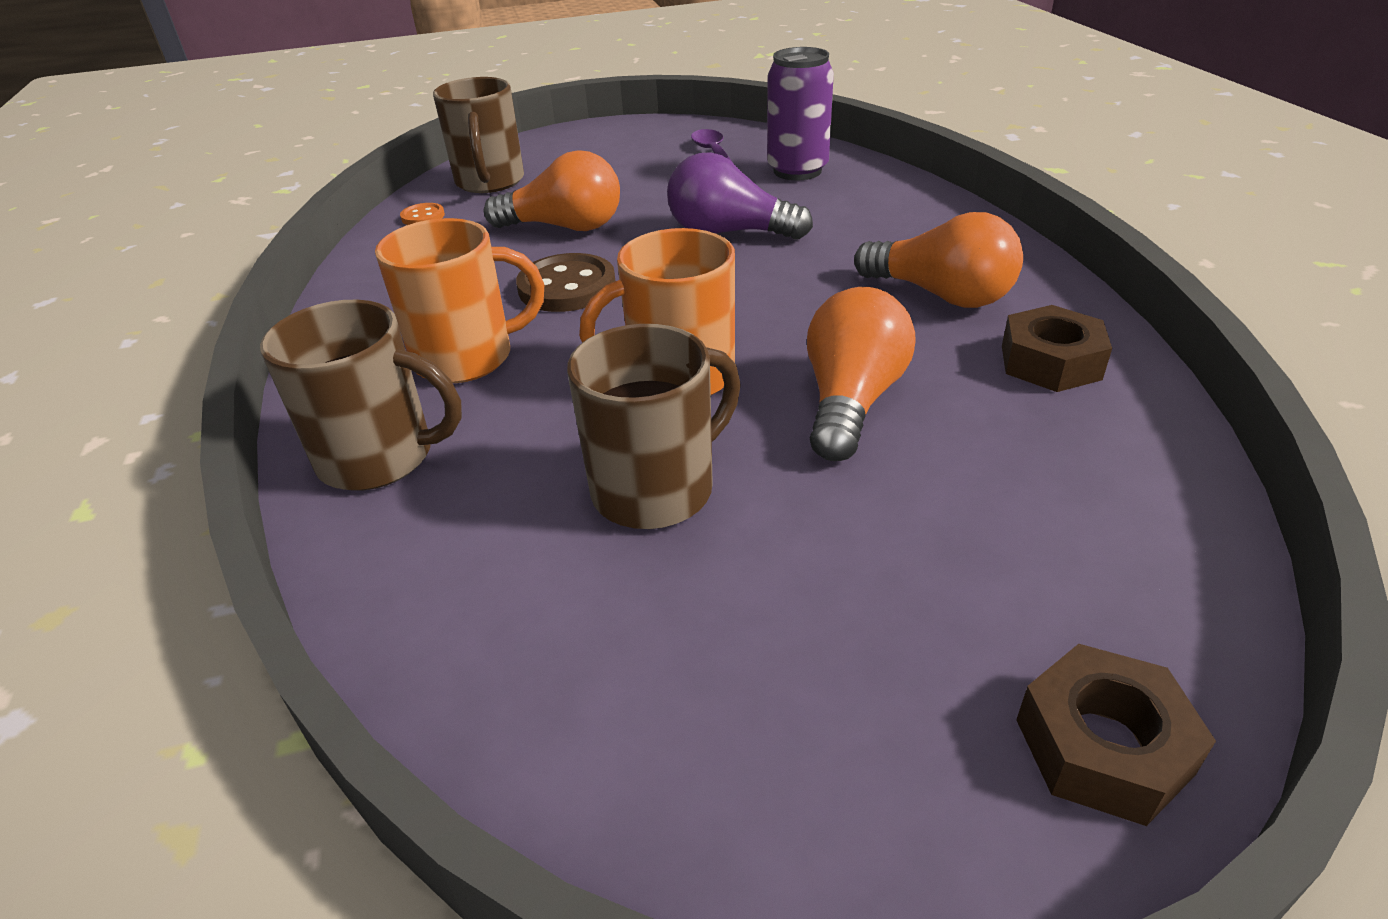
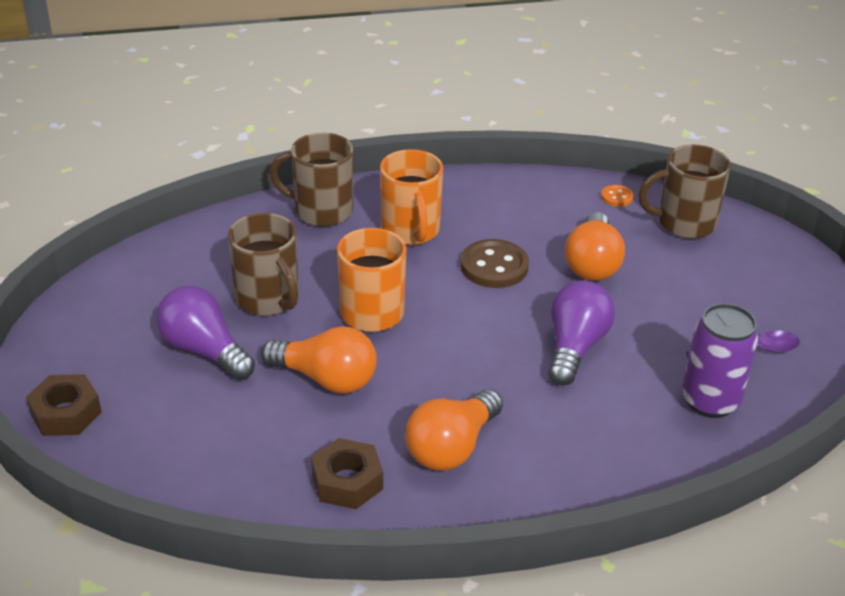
camera: 90 degrees right, 0 degrees up
brown mug [260,300,462,491] -> brown mug turned 90 degrees clockwise [269,133,353,227]
none -> purple light bulb [156,286,255,380]

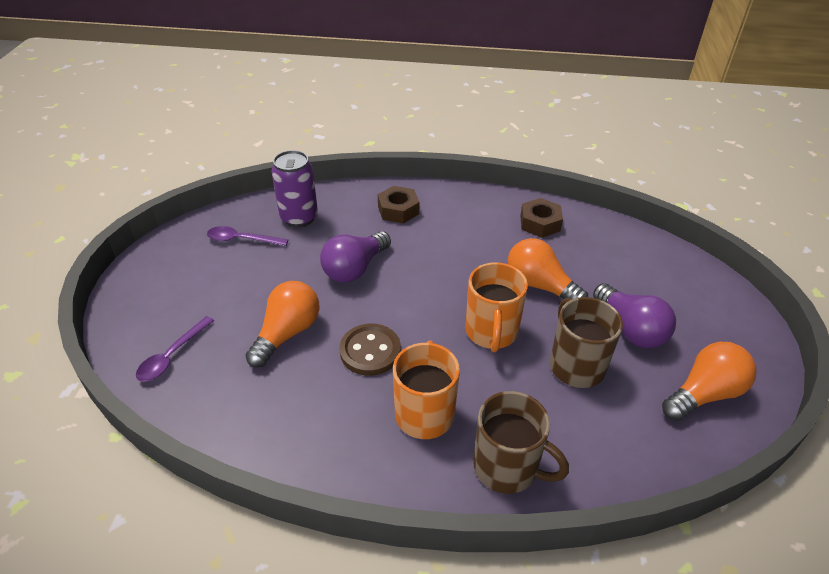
camera: 160 degrees left, 5 degrees up
brown nut [26,374,102,436] -> brown nut moved to [378,186,419,224]
orange light bulb [405,389,503,471] -> orange light bulb moved to [662,342,757,421]
orange button [601,185,634,207] -> none
brown mug [638,145,731,239] -> purple spoon [136,316,214,382]

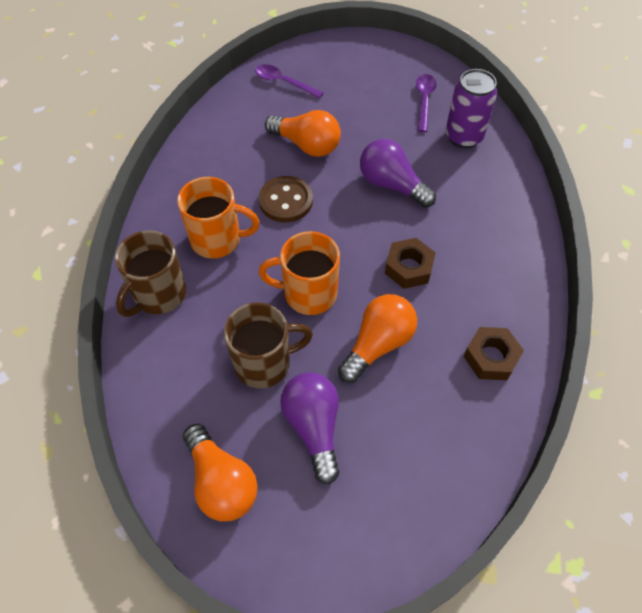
camera: 90 degrees right, 15 degrees up
brown nut [378,186,419,224] -> brown nut moved to [385,238,436,289]
purple light bulb [593,283,676,348] -> purple light bulb turned 105 degrees clockwise [280,372,340,485]

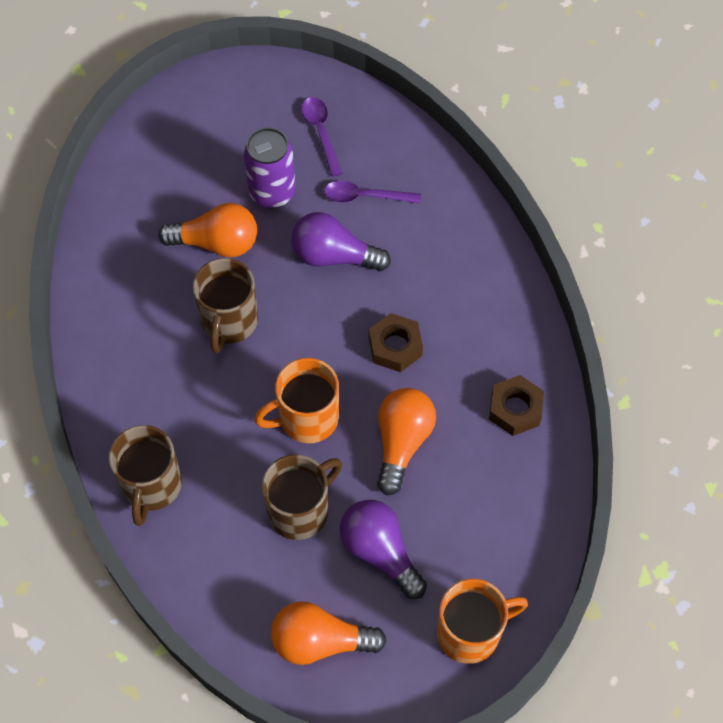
camera: 25 degrees left, 5 degrees up
orange mug [177,177,260,258] -> orange mug moved to [437,579,528,664]
orange light bulb [183,424,258,522] -> orange light bulb turned 150 degrees clockwise [271,601,387,665]
purple spoon [255,64,324,98] -> purple spoon moved to [324,180,421,204]
brown button [259,176,313,222] -> brown mug [193,258,258,354]
purple can [446,69,497,148] -> purple can moved to [244,127,296,208]

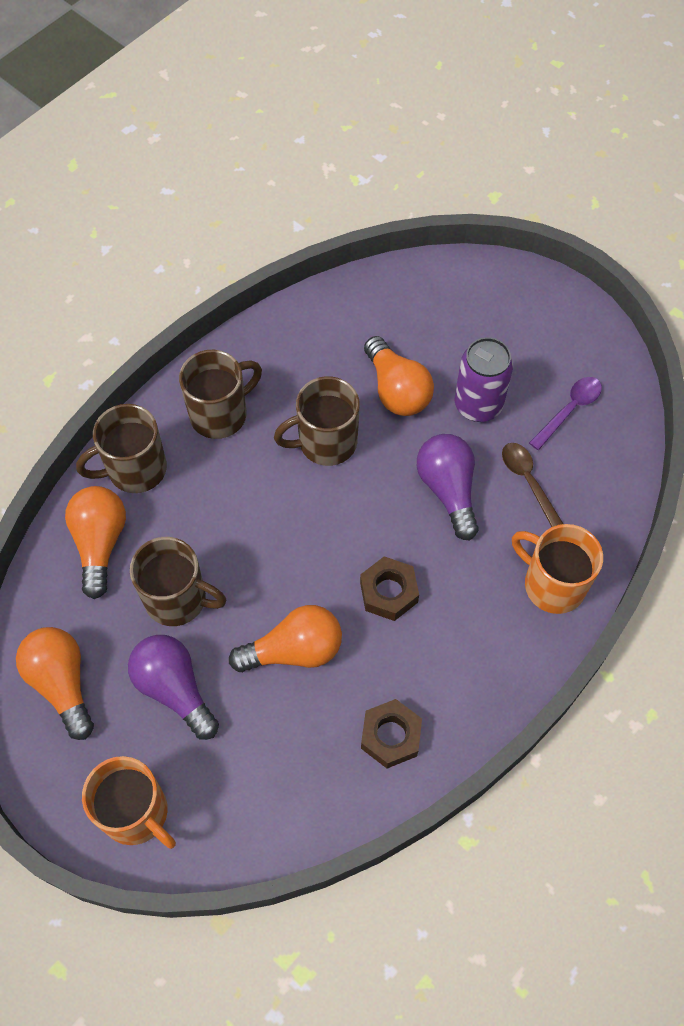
camera: 60 degrees right, 0 degrees up
orange mug [254,358,339,443] -> orange mug moved to [512,524,603,614]
purple spoon [324,180,421,204] -> brown spoon [502,443,563,527]
purple light bulb [340,500,427,599] -> purple light bulb turned 60 degrees counterclockwise [128,635,219,740]
none -> orange light bulb [65,486,126,599]
none -> brown mug [179,350,262,439]

